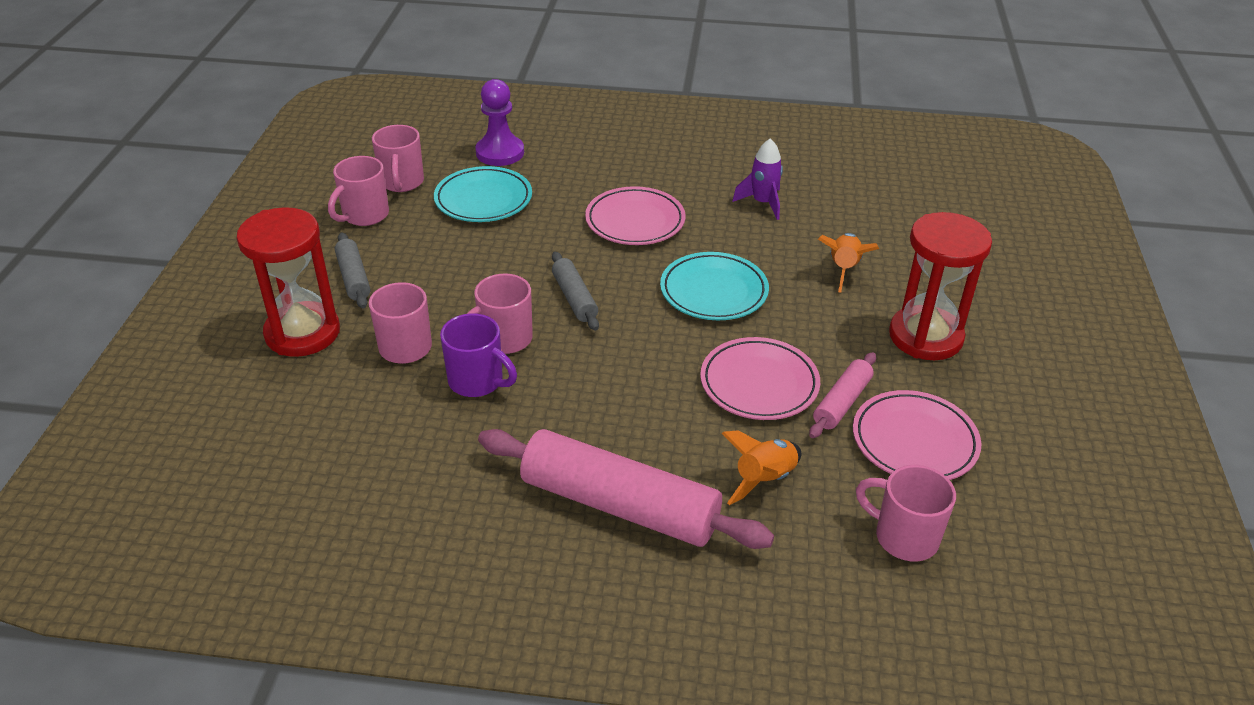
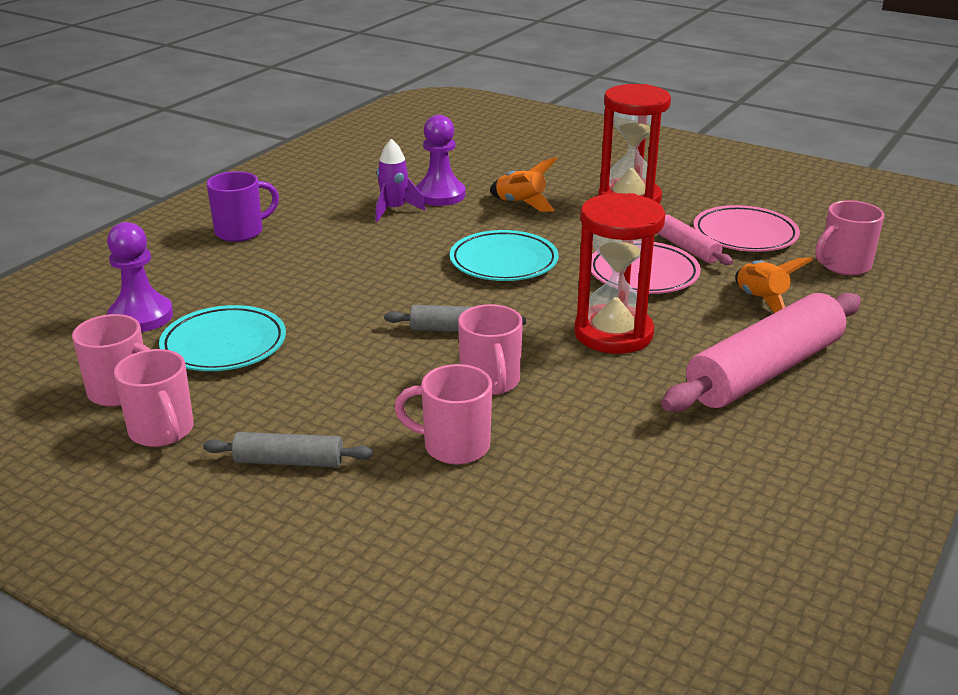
camera: 65 degrees left, 10 degrees down
red hourglass [237,207,340,357] -> red hourglass moved to [574,193,665,354]
purple mug [440,313,517,397] -> purple mug moved to [207,171,279,242]
pink plate [585,186,685,245] -> none
none -> purple pawn [416,115,465,206]

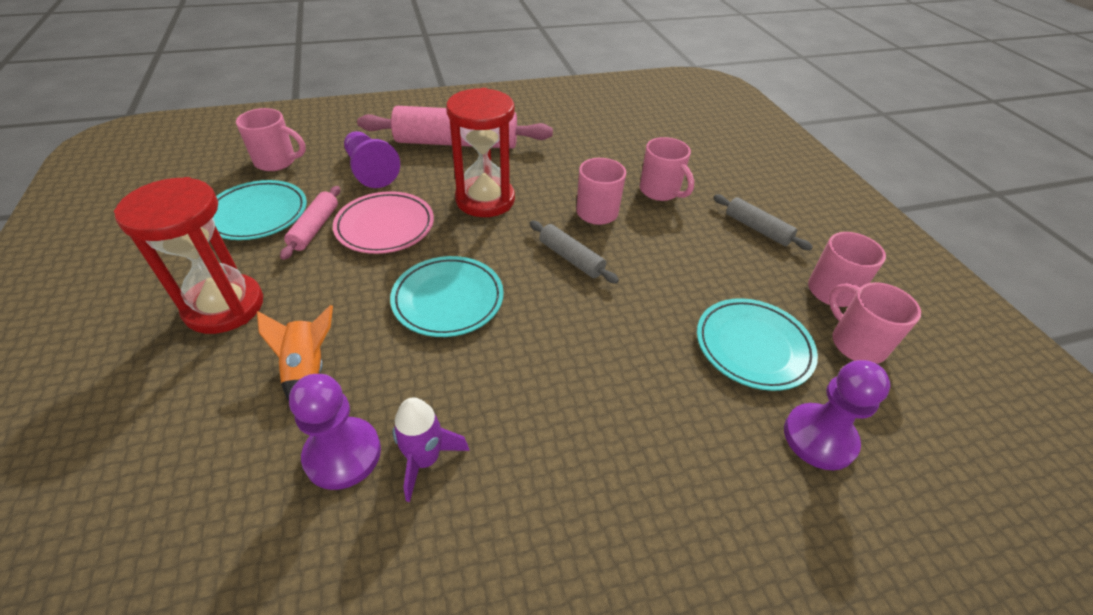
camera: 140 degrees left, 15 degrees up
purple mug [207,171,279,242] -> none
pink plate [693,205,800,252] -> turquoise plate [213,180,307,240]
orange rocket [735,257,813,313] -> purple pawn [344,131,400,188]

